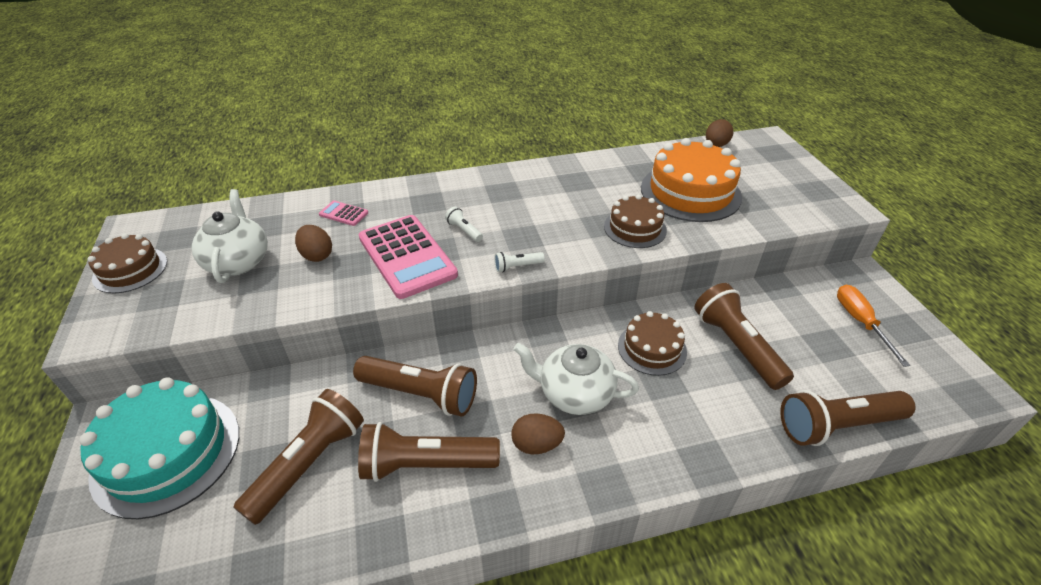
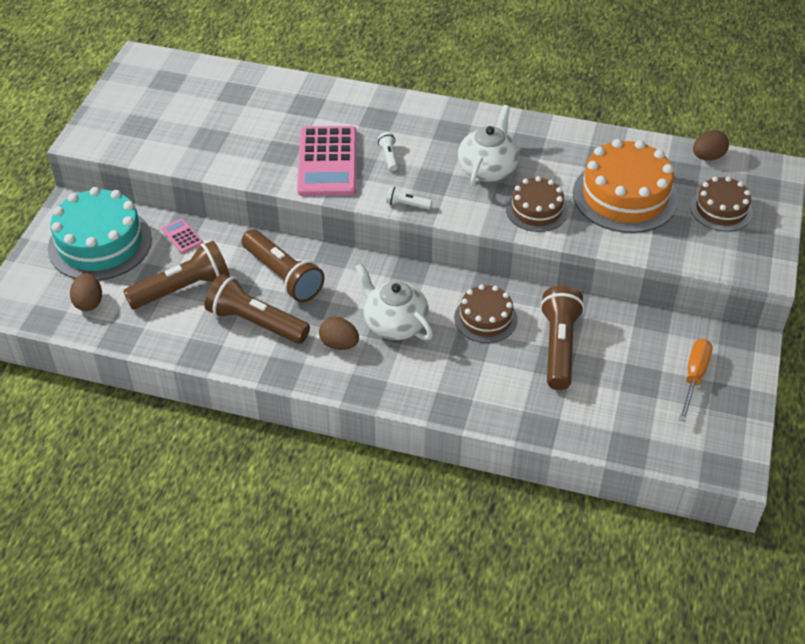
camera: 30 degrees right, 5 degrees up
brown cake [87,233,167,293] -> brown cake moved to [690,176,753,231]
white teapot [192,189,268,283] -> white teapot moved to [458,105,519,186]
brown egg [295,225,332,262] -> brown egg moved to [70,273,102,311]
pink calculator [319,201,368,226] -> pink calculator moved to [162,218,203,253]
brown flashlight [780,390,916,446] -> none

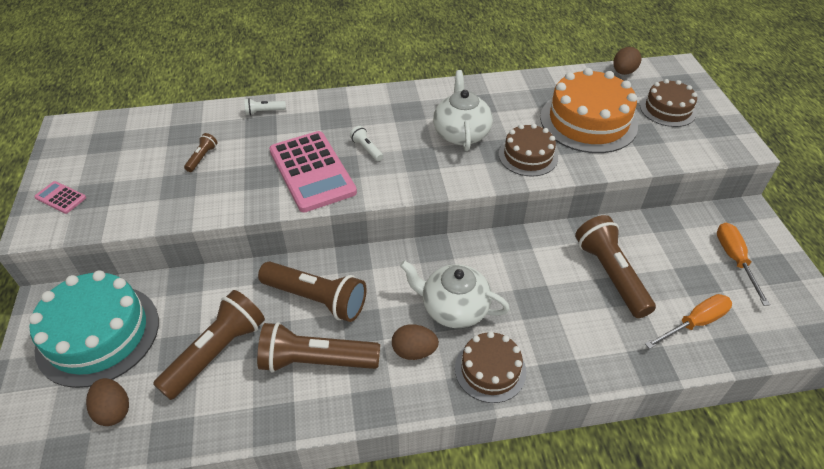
camera: 25 degrees left, 0 degrees up
pink calculator [162,218,203,253] -> pink calculator moved to [34,181,86,214]
white flashlight [386,186,432,209] -> white flashlight moved to [244,98,286,115]
brown cake [454,284,518,343] -> brown cake moved to [455,331,526,403]
none -> brown flashlight [184,133,217,172]
none -> orange screwdriver [645,294,732,349]

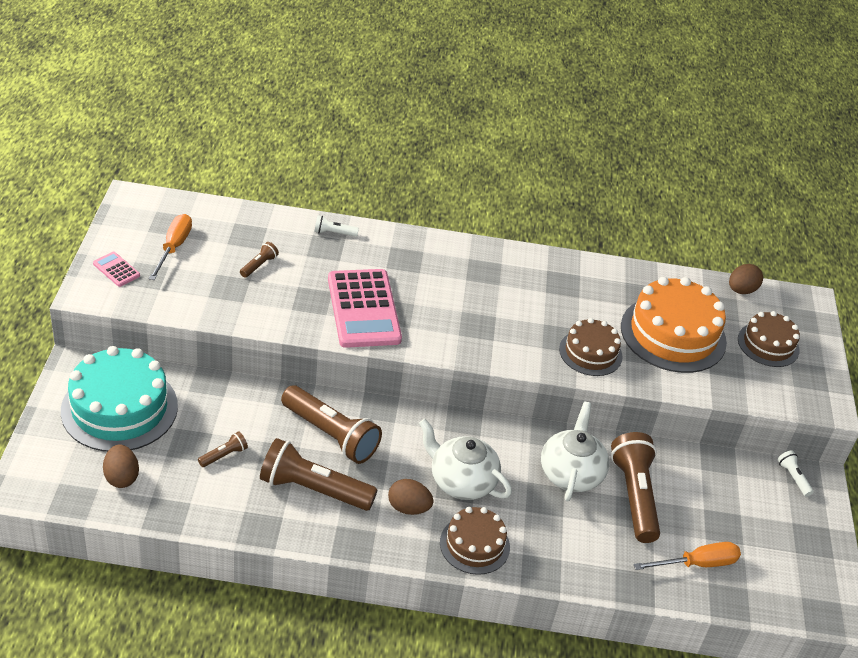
camera: 10 degrees right, 5 degrees down
brown flashlight [153,290,265,400] -> brown flashlight [198,432,248,467], size x0.44
white flashlight [350,126,383,161] -> white flashlight moved to [778,451,814,497]
white teapot [433,70,493,151] -> white teapot moved to [541,401,609,501]
orange screwdriver [717,223,770,306] -> orange screwdriver moved to [149,214,192,280]

